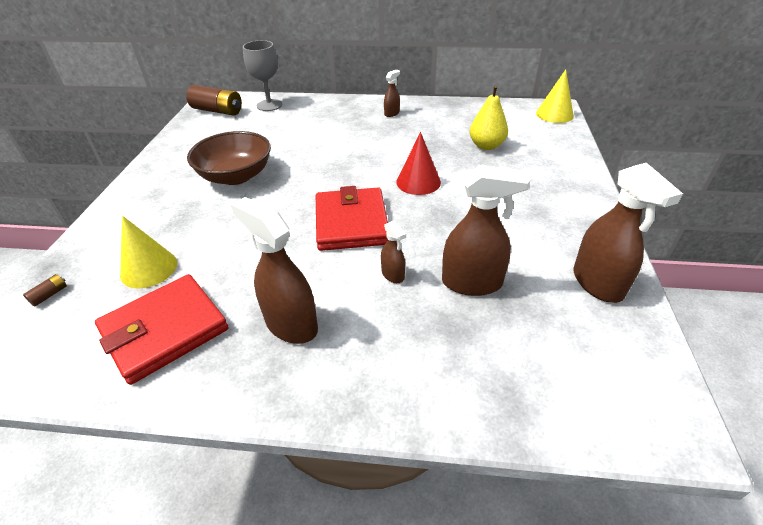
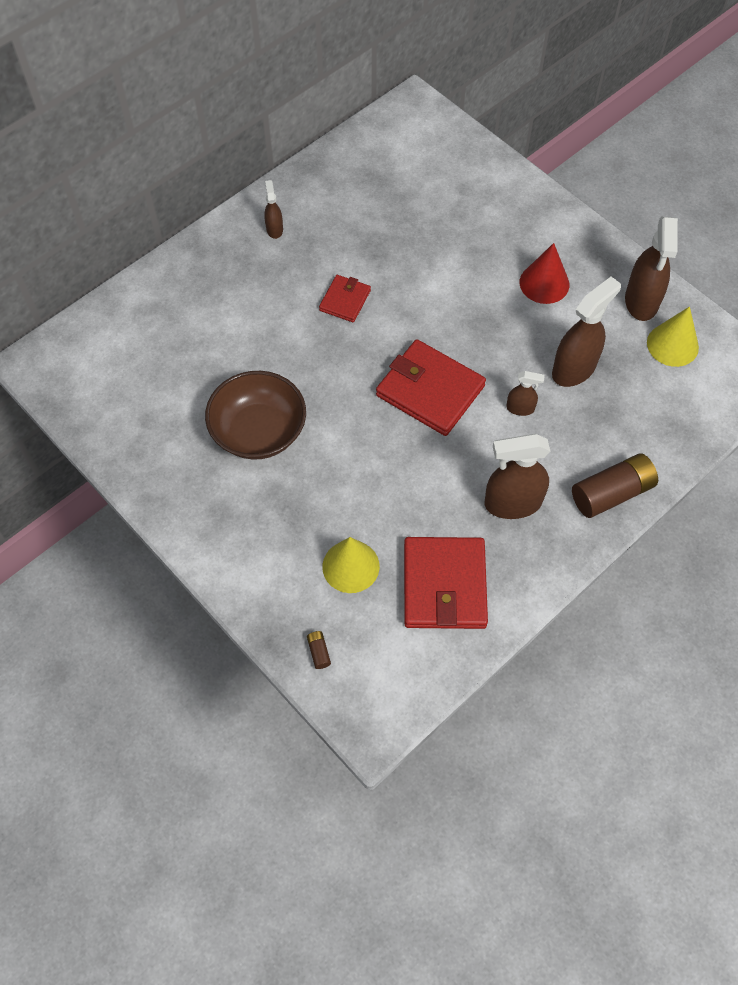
camera: 50 degrees left, 20 degrees up
brown battery [186,85,242,116] -> brown battery moved to [572,453,658,518]
grey goblet [243,40,282,111] -> none
red cone [396,132,441,195] -> red cone moved to [520,243,569,304]
yellow pear [470,85,508,150] -> none
yellow cone [536,70,574,123] -> yellow cone moved to [647,306,699,367]
brown spray bottle [573,163,683,303] -> brown spray bottle turned 75 degrees clockwise [625,216,678,321]
none -> red wallet [319,275,371,322]

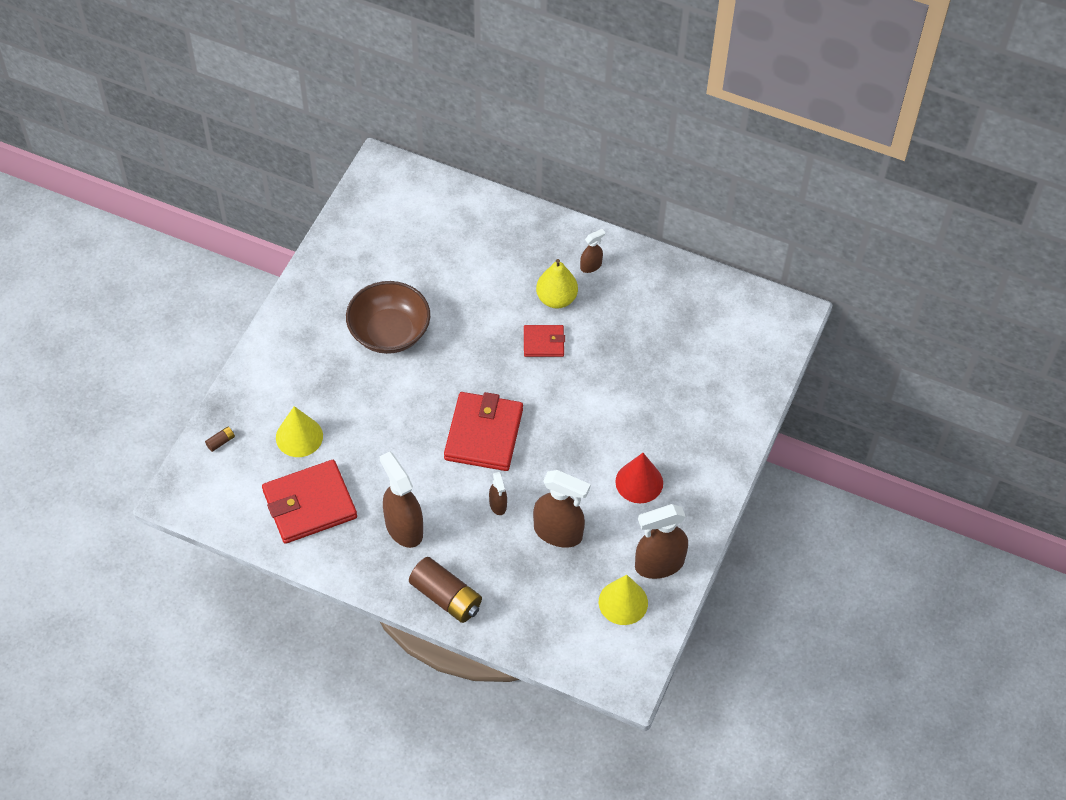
camera: 65 degrees right, 5 degrees down
none -> yellow pear [536,259,578,309]

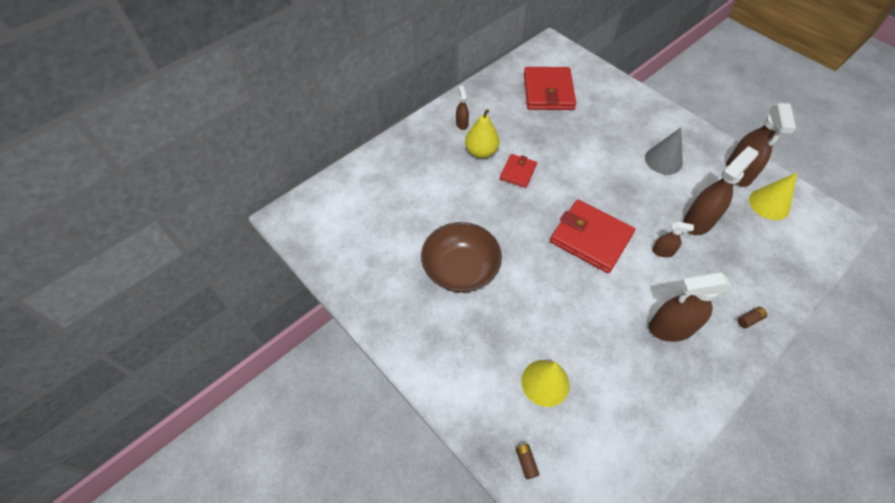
camera: 65 degrees left, 0 degrees up
red wallet [262,460,357,544] -> red wallet moved to [524,67,576,110]
brown battery [409,557,482,623] -> brown battery [737,307,767,329], size x0.41
red cone [615,453,663,503] -> grey cone [645,128,683,175]

